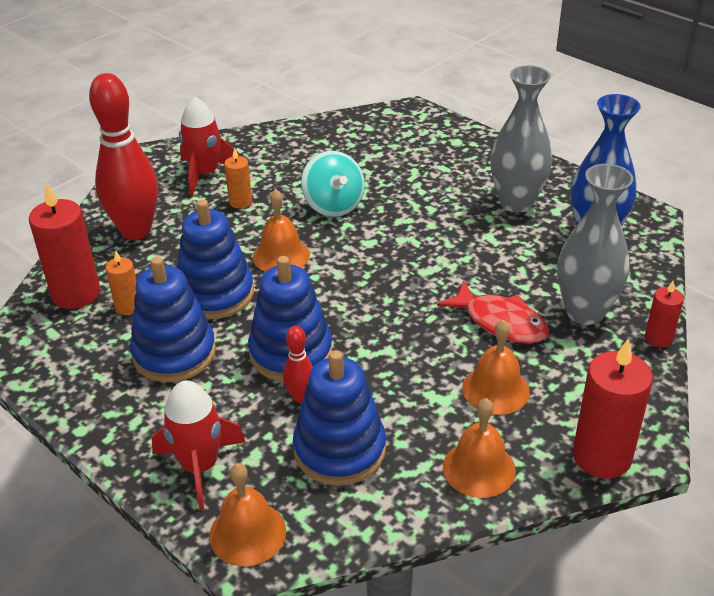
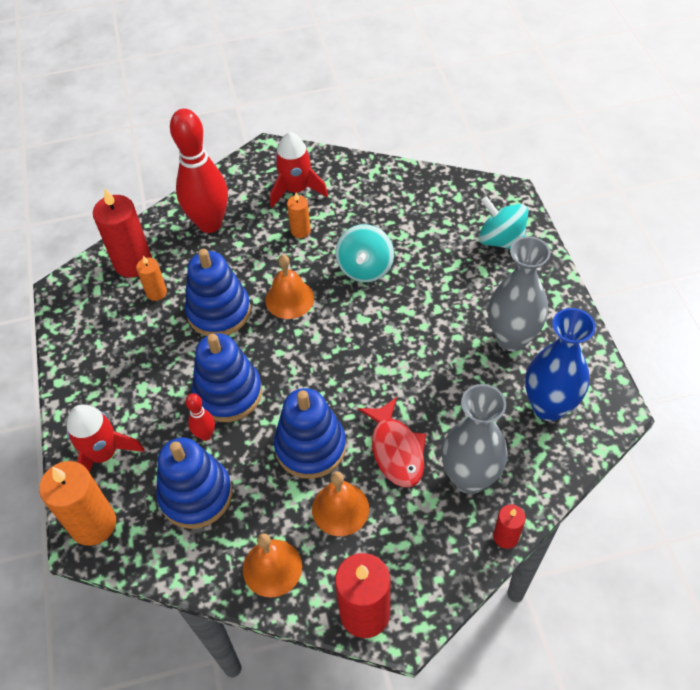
camera: 35 degrees right, 15 degrees up
blue stacking toy [130,257,216,382] -> blue stacking toy moved to [274,388,346,479]
orange bell [209,463,286,566] -> orange candle [39,461,116,546]
none -> turquoise spinning top [479,196,529,249]

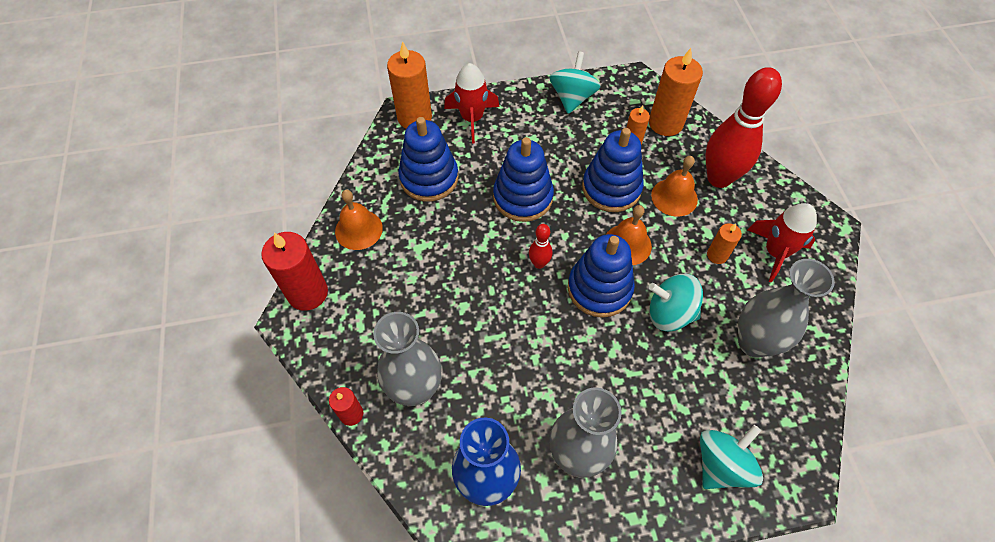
camera: 90 degrees right, 5 degrees up
red candle [93,188,152,277] -> orange candle [649,48,703,136]
red bowling pin [186,393,215,441] -> red bowling pin moved to [529,224,552,269]
blue stacking toy [274,388,346,479] -> blue stacking toy moved to [568,234,635,318]
orange bell [312,472,369,536] -> orange bell moved to [651,156,698,217]
red fish [358,397,426,488] -> none
none -> turquoise spinning top [550,51,601,114]
none -> grey vase [738,259,835,358]

